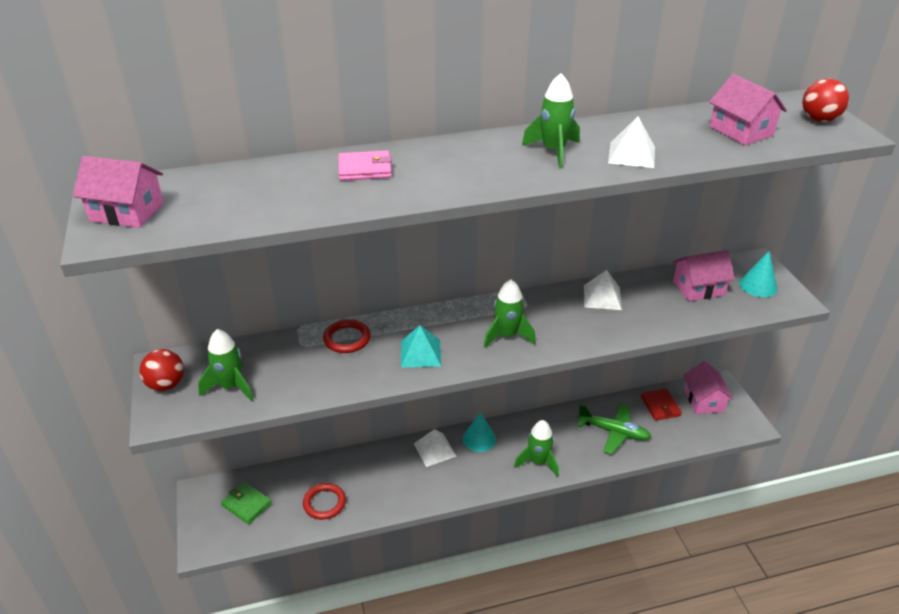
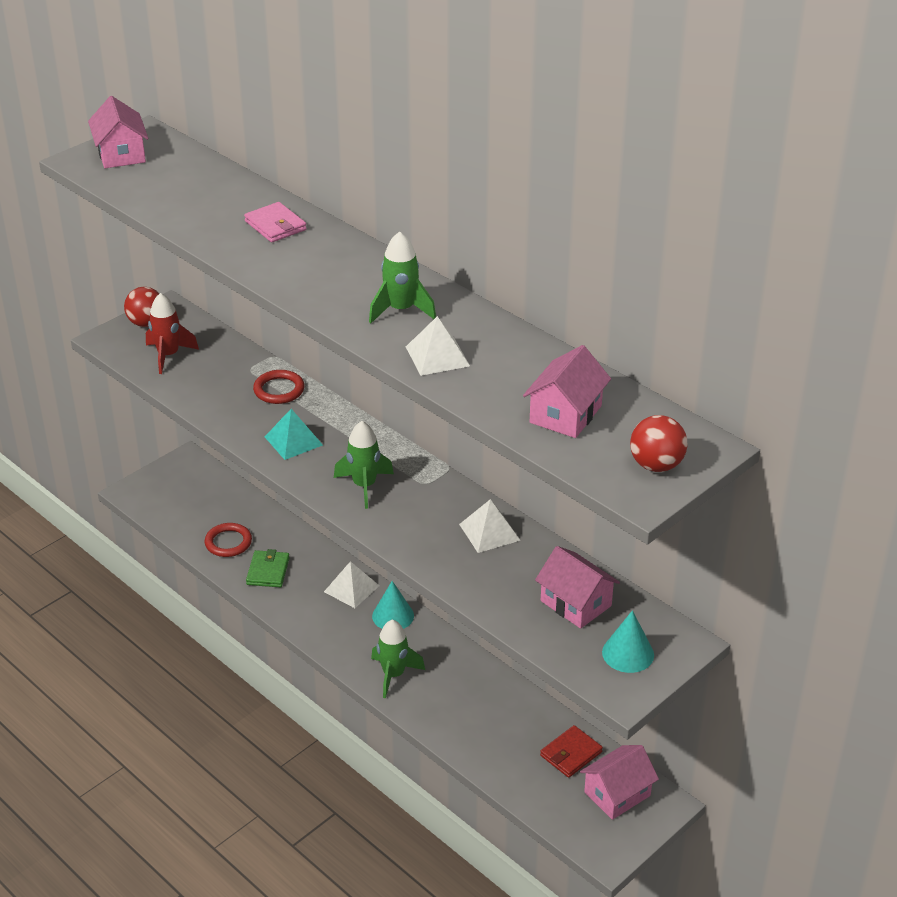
camera: 60 degrees right, 0 degrees up
green rocket [198,329,253,402] -> red rocket [146,293,199,374]
green wallet [221,482,272,524] -> green wallet moved to [246,549,290,587]
green plane [577,403,651,454] -> none

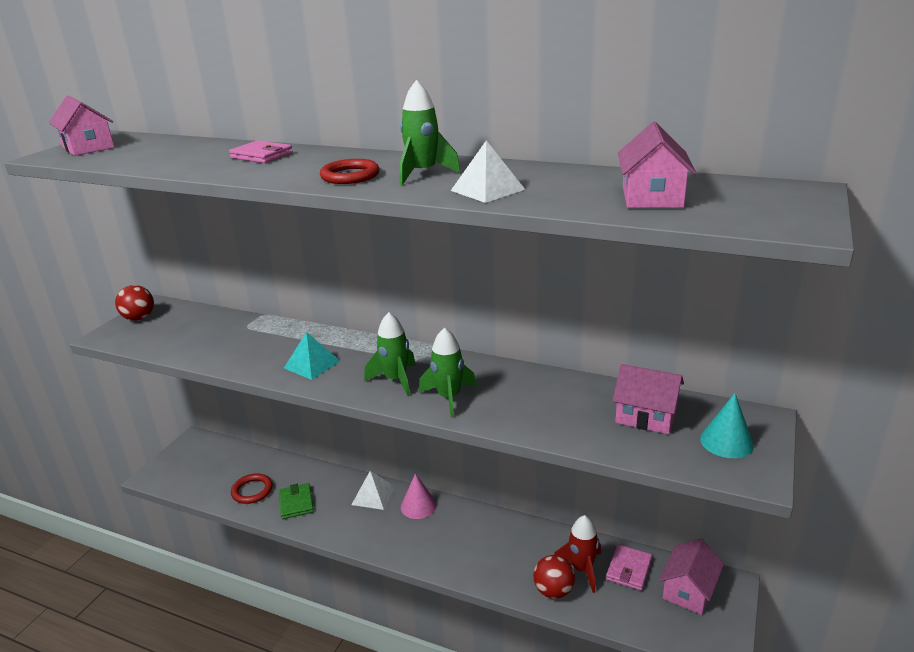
camera: 20 degrees left, 10 degrees down
red rocket [146,293,199,374] -> red rocket moved to [554,515,601,593]
red ring [253,370,305,404] -> red ring moved to [320,159,380,184]
green rocket [371,620,425,698] -> green rocket moved to [419,327,477,418]
turquoise cone [372,581,414,629] -> pink cone [401,474,437,519]
white pyramid [459,499,521,553] -> none
red wallet [540,725,603,778] -> pink wallet [606,544,652,591]
red ball [630,415,687,472] -> red ball moved to [533,555,575,599]

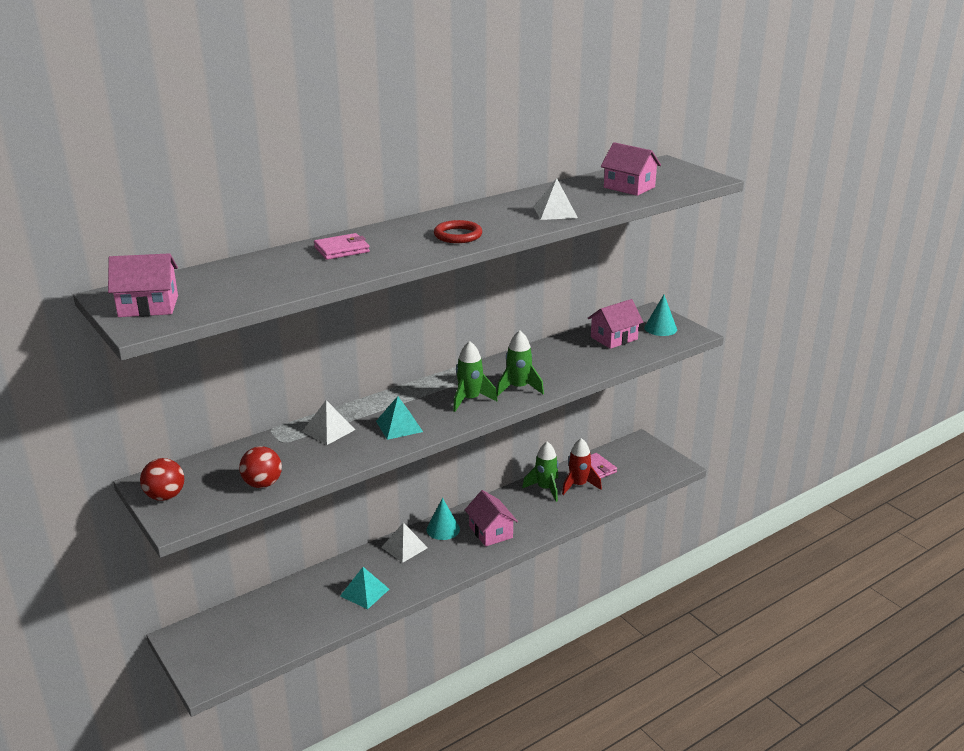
camera: 60 degrees left, 0 degrees up
red ring [231,473,273,504] -> none
green wallet [279,483,314,519] -> turquoise pyramid [340,567,389,609]
green rocket [399,80,461,185] -> green rocket moved to [522,442,559,502]
pink cone [401,474,437,519] -> turquoise cone [427,498,460,540]
red ball [533,555,575,599] -> red ball moved to [239,446,282,488]
pink house [659,538,724,615] -> pink house moved to [465,490,518,547]
none -> white pyramid [302,400,355,445]

